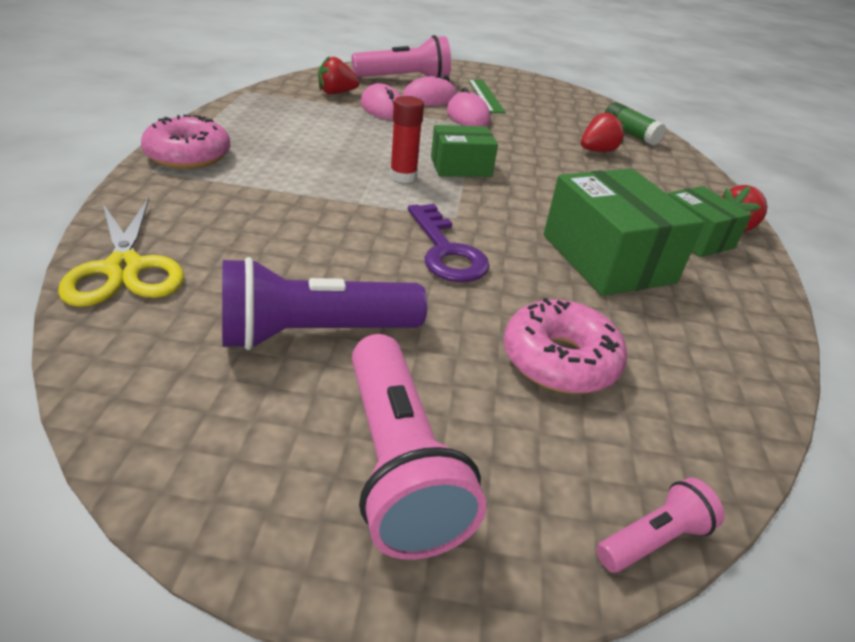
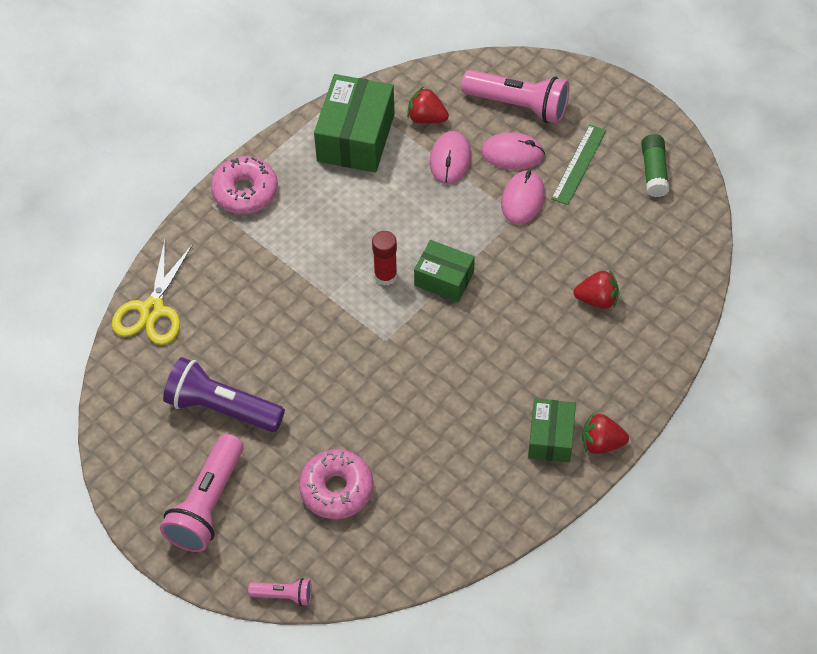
camera: 40 degrees right, 20 degrees up
purple key [408,204,490,282] -> none
green box [544,168,704,296] -> green box moved to [314,74,395,173]
green glue stick [604,102,666,146] -> green glue stick moved to [641,134,669,197]

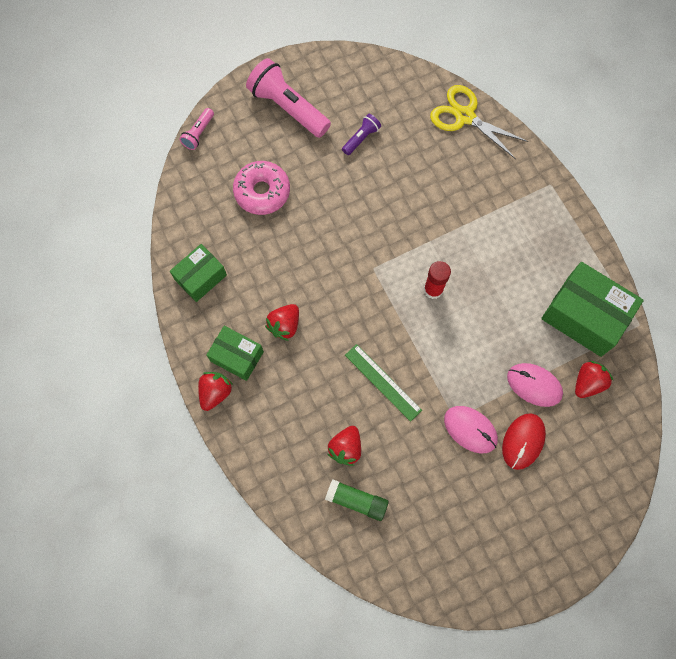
camera: 110 degrees right, 15 degrees up
purple flashlight [163,357,285,432] -> purple flashlight [342,114,381,155], size x0.50
pink donut [211,156,278,214] -> none
green box [414,240,475,302] -> green box moved to [170,244,227,302]
pink flashlight [461,70,569,124] -> none
pink mouse [481,132,545,170] -> red mouse [502,413,546,470]
green ruler [551,125,606,205] -> green ruler moved to [345,344,422,422]
green glue stick [641,134,669,197] -> green glue stick moved to [325,479,389,521]
none -> red strawberry [265,304,299,341]

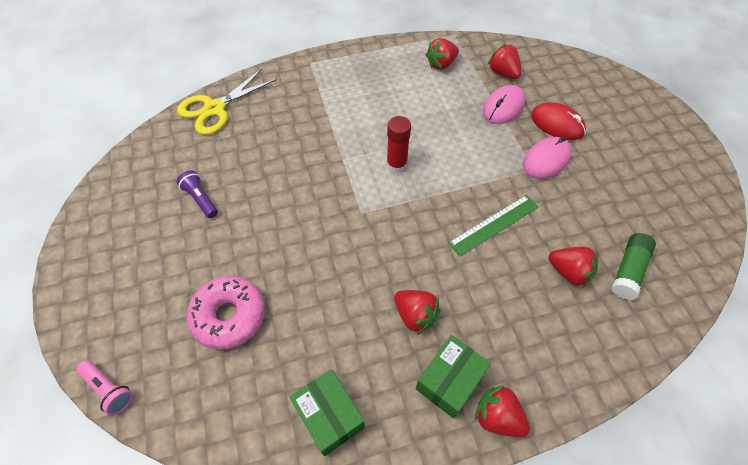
camera: 80 degrees left, 15 degrees down
pink flashlight [246,58,331,138] -> none
green box [541,262,644,357] -> red strawberry [426,38,459,70]

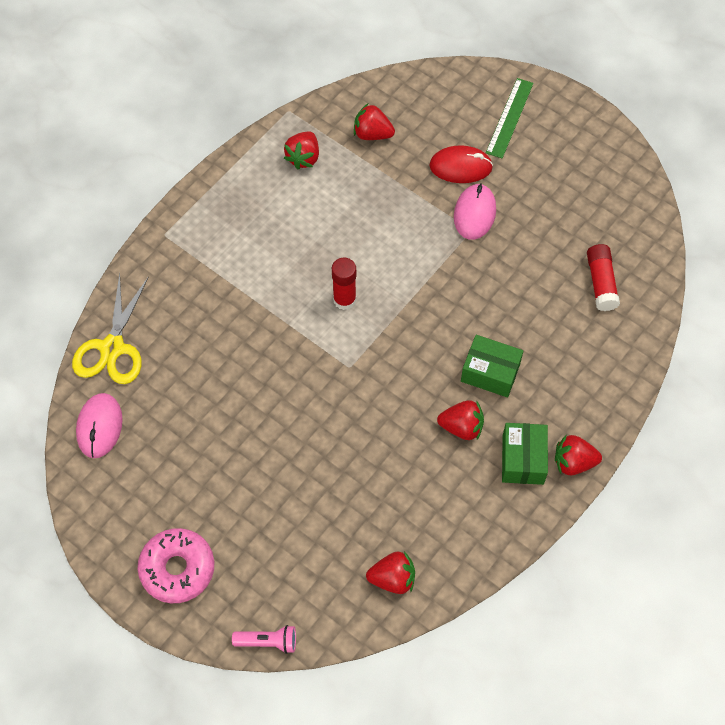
camera: 35 degrees left, 5 degrees up
purple flashlight [177,170,218,218] -> none
pink donut [187,276,265,350] -> pink donut moved to [137,528,214,603]
green box [290,369,365,456] -> green box moved to [461,335,523,397]
green ruler [448,195,538,256] -> green ruler moved to [486,78,534,158]
pink mouse [483,85,526,124] -> pink mouse moved to [76,393,123,458]
red strawberry [549,247,598,288] -> red strawberry moved to [366,551,415,594]
green glue stick [611,233,656,300] -> red glue stick [587,244,620,311]

